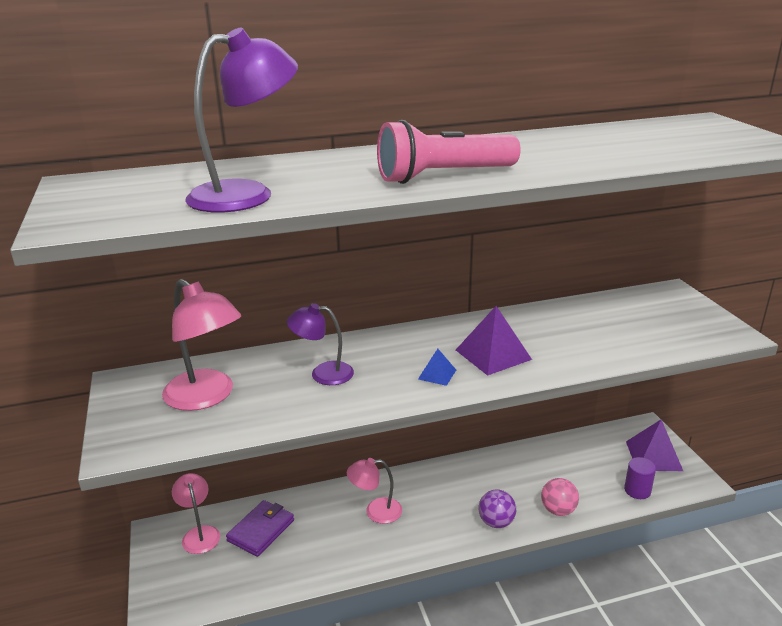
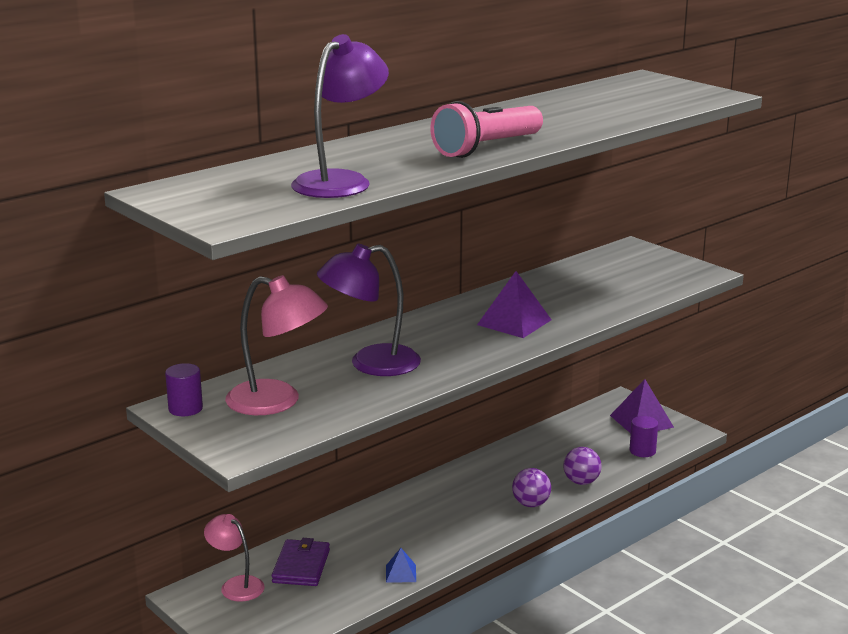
camera: 25 degrees left, 5 degrees down
purple lamp [287,303,354,385] -> purple lamp [317,244,421,376], size x1.60
pink lamp [347,458,402,524] -> none
blue pyramid [418,349,456,386] -> blue pyramid moved to [386,548,416,583]
pink ball [541,478,579,516] -> purple ball [563,447,602,485]
none -> purple cylinder [165,363,203,416]

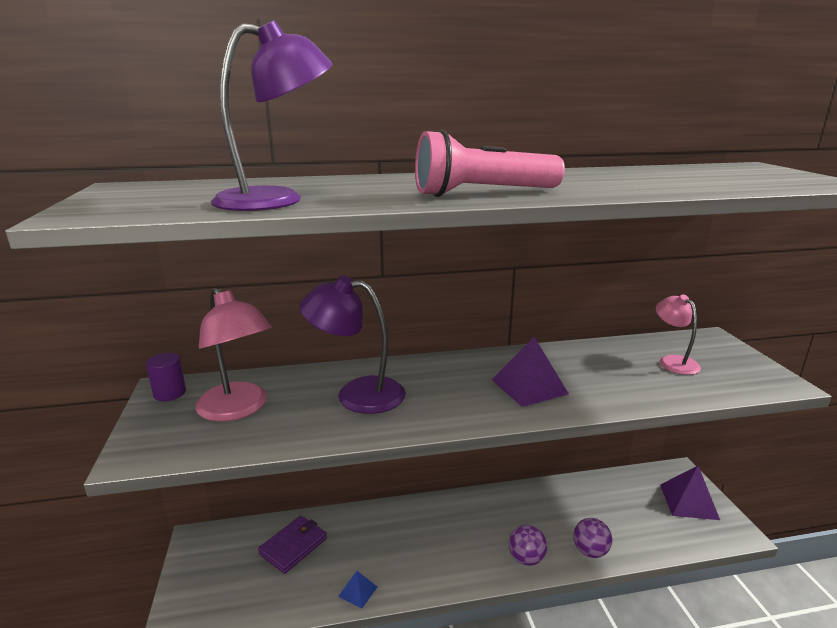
camera: 30 degrees right, 0 degrees up
pink lamp [204,514,265,602] -> pink lamp moved to [656,294,701,375]
purple cylinder [629,416,658,457] -> none

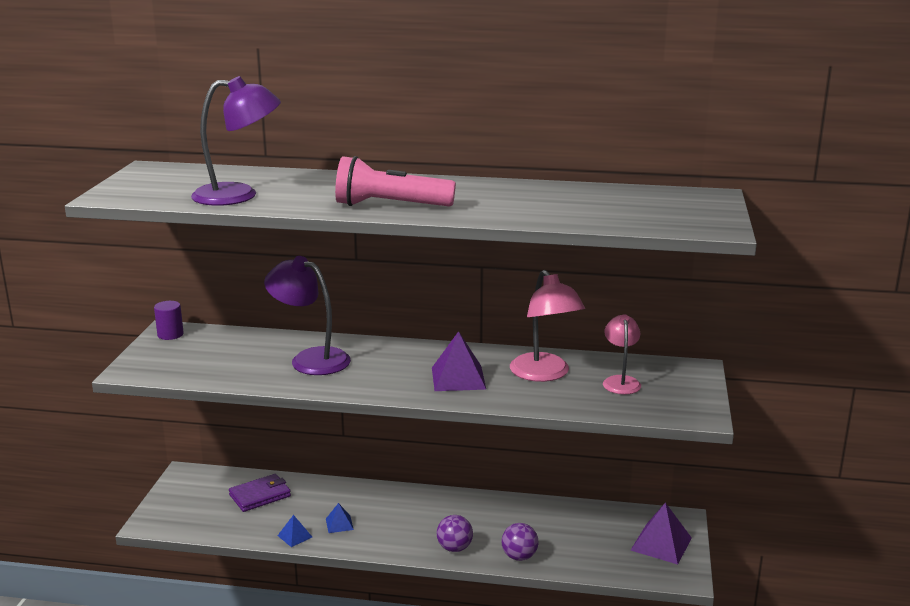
camera: 20 degrees right, 0 degrees up
pink lamp [195,287,272,422] -> pink lamp moved to [510,270,585,382]
none -> blue pyramid [326,503,354,533]

